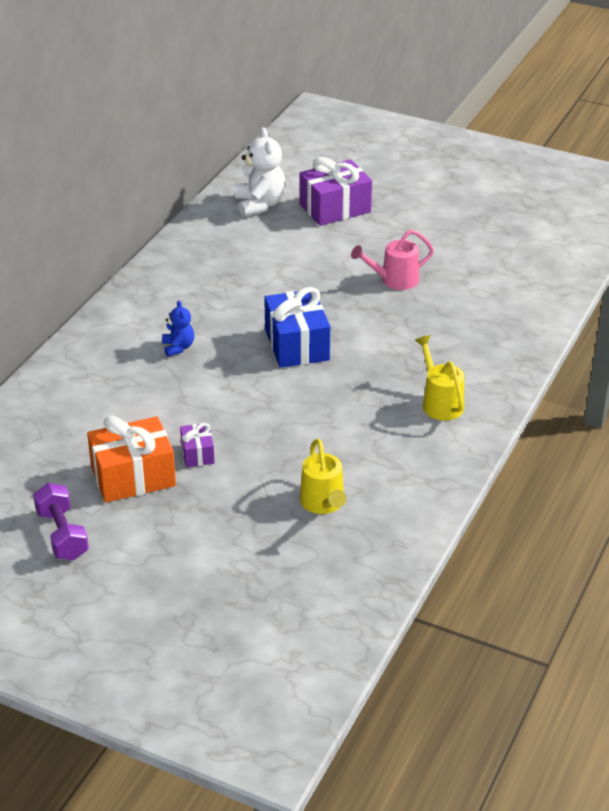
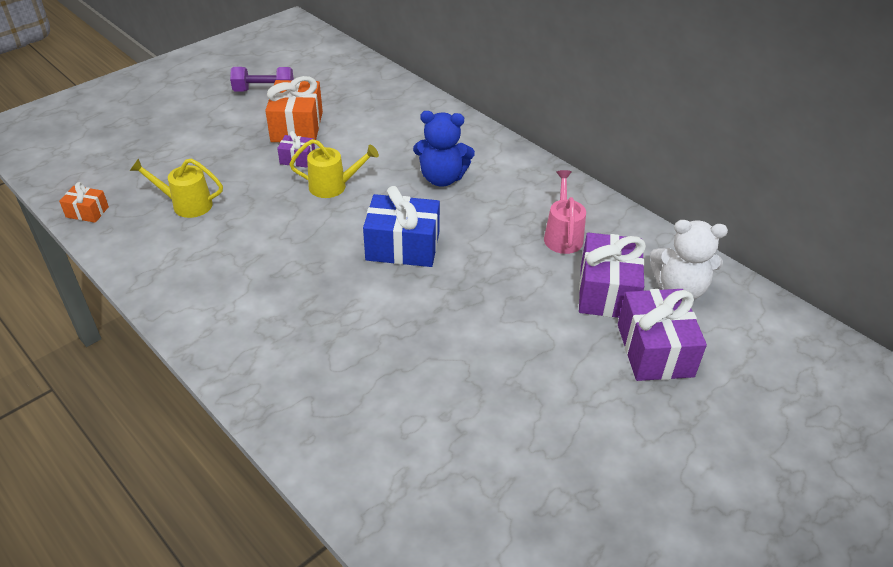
camera: 110 degrees right, 5 degrees up
blue teddy bear [162,301,194,357] -> blue teddy bear [413,111,475,186], size x1.78
pink watering can [351,229,434,290] -> pink watering can moved to [544,170,586,254]
yellow watering can [415,335,464,421] -> yellow watering can moved to [289,139,379,198]
none -> orange gift [59,182,109,223]
none -> purple gift [579,233,646,318]

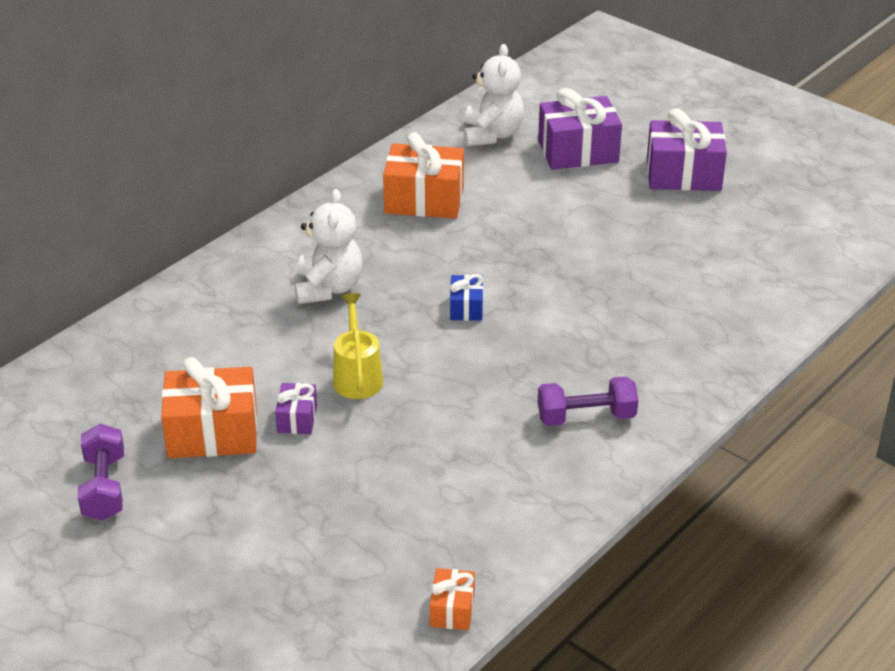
camera: 95 degrees left, 5 degrees down
yellow watering can [130,158,223,218] -> none
blue gift [363,186,440,267] -> blue gift [450,274,483,321], size x0.51
blue teddy bear [413,111,475,186] -> white teddy bear [295,189,363,304]
pink watering can [544,170,586,254] -> orange gift [383,132,464,219]
purple gift [579,233,646,318] -> purple gift moved to [647,108,727,191]
none -> purple dumbbell [538,376,638,426]

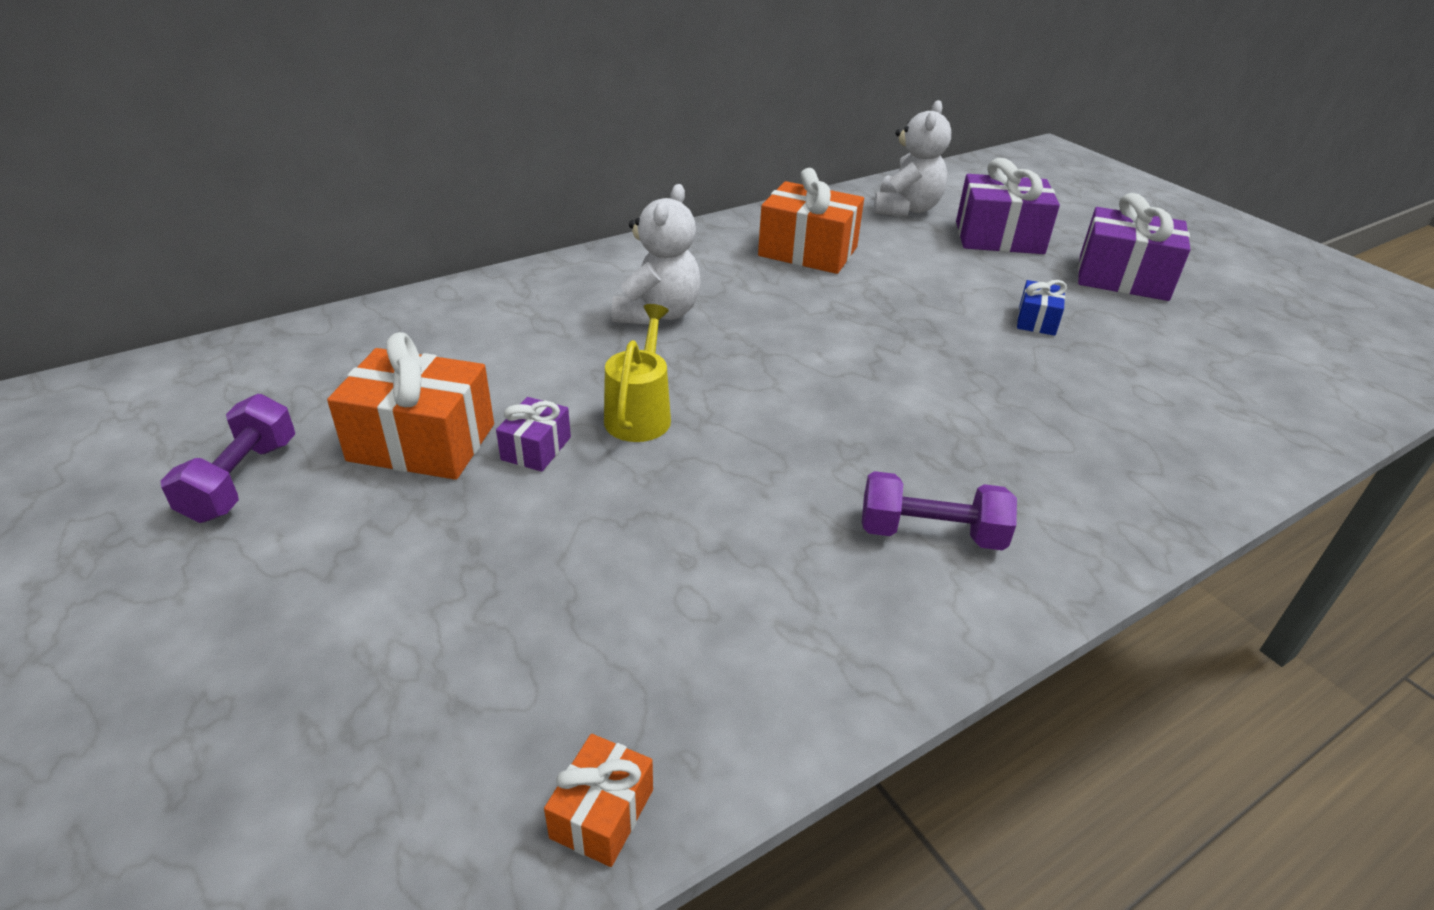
camera: 15 degrees right, 0 degrees up
blue gift [450,274,483,321] -> blue gift moved to [1017,280,1067,336]

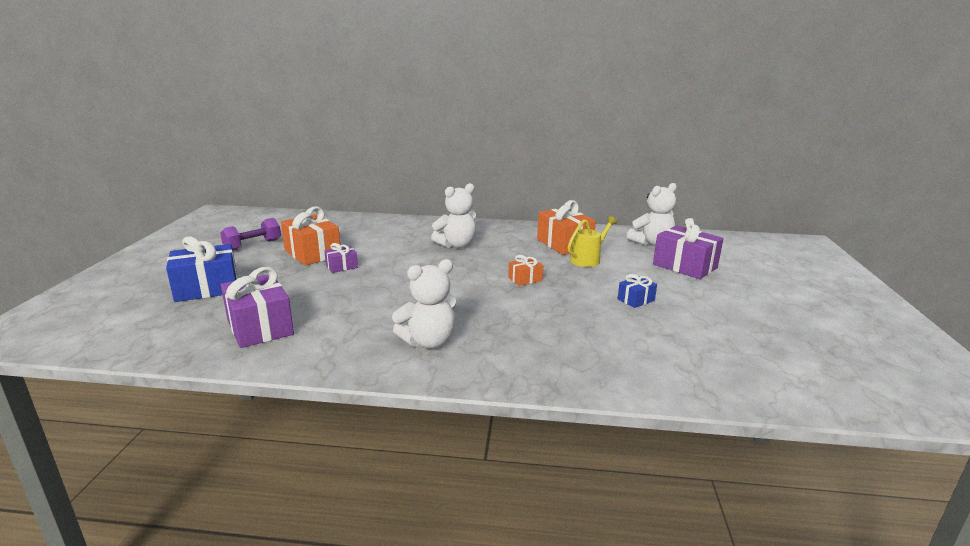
camera: 40 degrees right, 15 degrees down
orange gift [544,734,653,867] -> orange gift moved to [508,255,543,286]
yellow watering can [604,304,671,442] -> yellow watering can moved to [567,216,618,267]
purple dumbbell [862,471,1017,550] -> white teddy bear [392,259,456,349]
purple gift [1078,193,1190,301] -> purple gift moved to [221,267,294,348]
none -> blue gift [166,236,238,302]

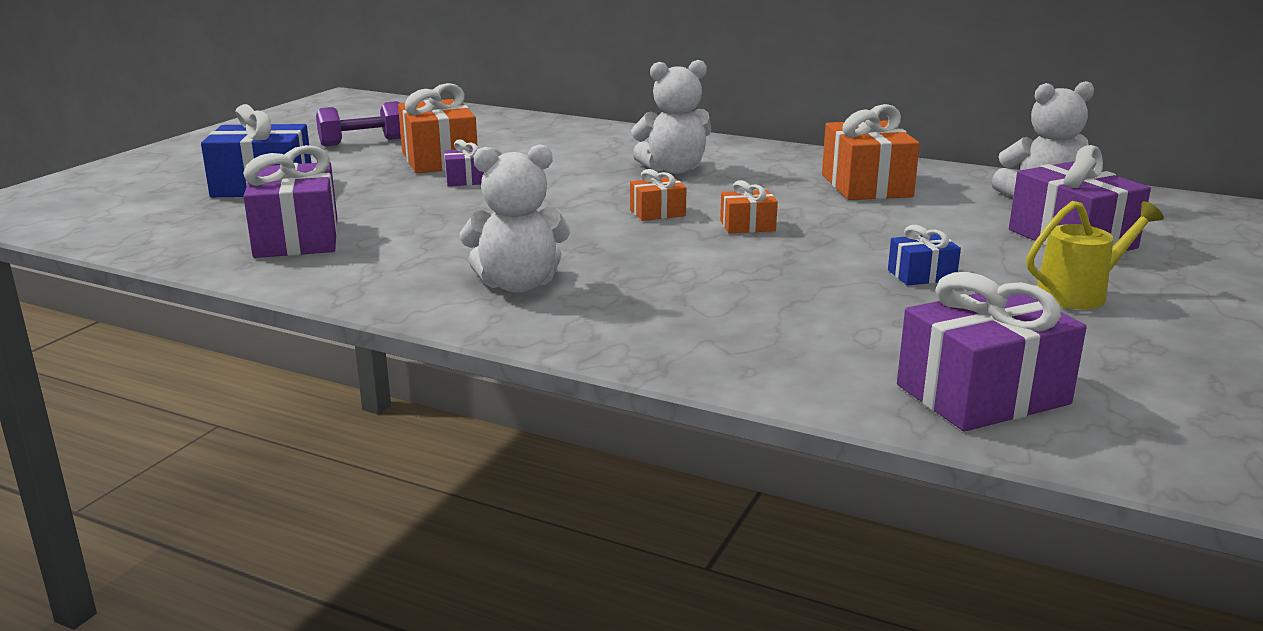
camera: 20 degrees right, 0 degrees up
yellow watering can [567,216,618,267] -> yellow watering can moved to [1027,201,1164,309]
none -> orange gift [630,169,687,221]
none -> purple gift [897,272,1087,431]

